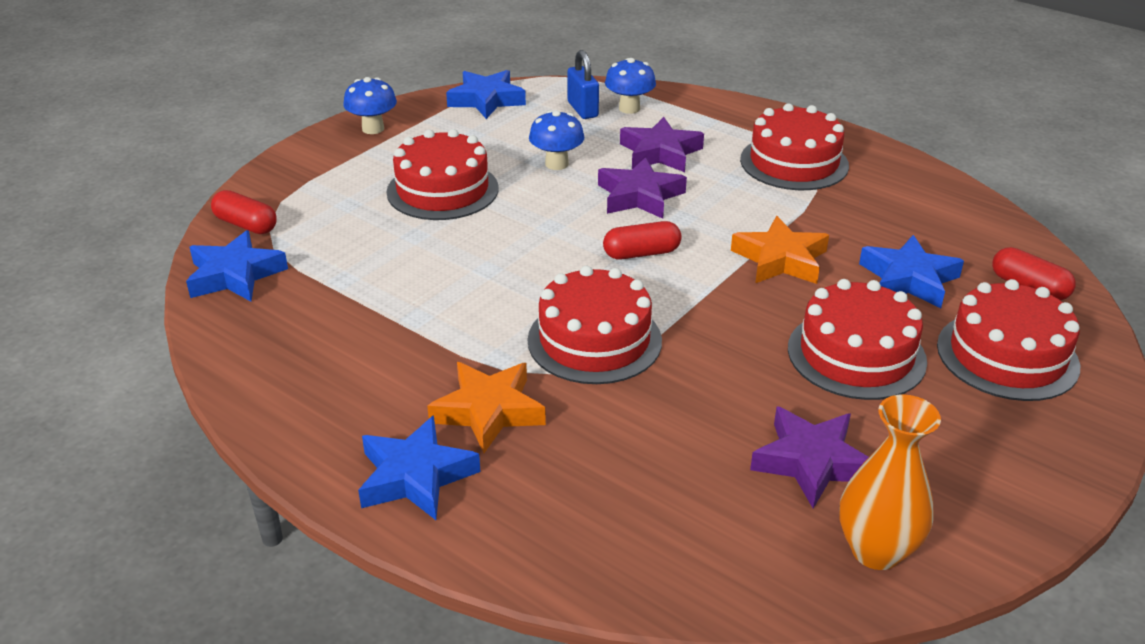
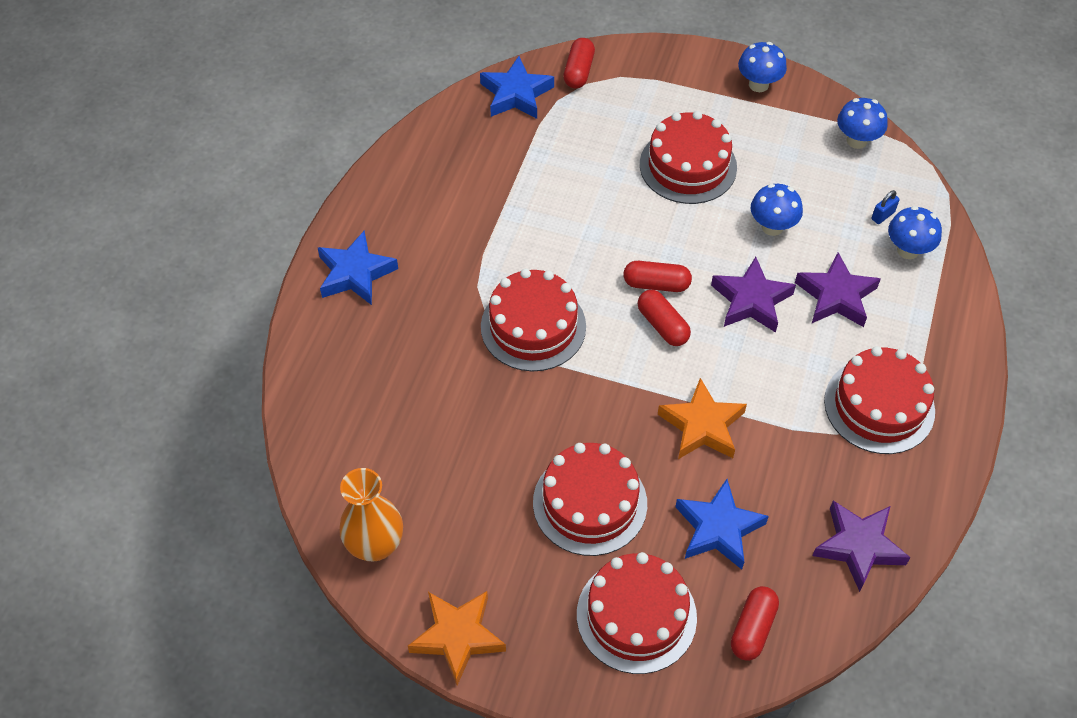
camera: 70 degrees right, 20 degrees up
orange star [427,362,546,453] -> orange star moved to [408,591,506,685]
blue star [446,70,526,119] -> blue mushroom [837,98,888,149]
blue padlock [567,50,599,119] -> blue padlock [872,190,900,224], size x0.58
purple star [750,407,869,509] -> purple star moved to [812,501,911,592]
none -> red capsule [623,261,692,292]

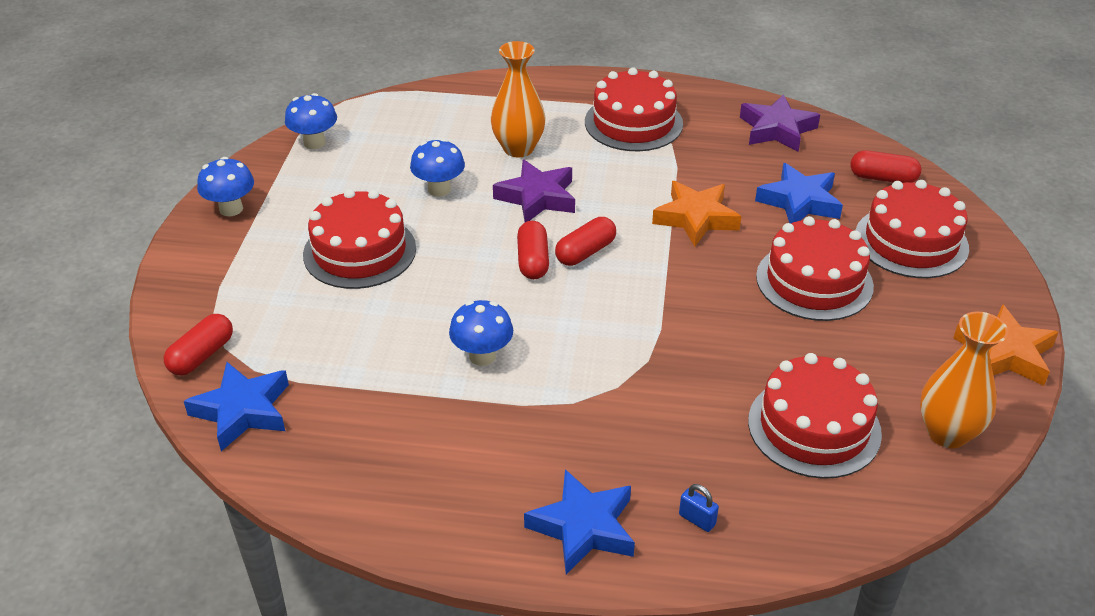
camera: 100 degrees left, 15 degrees down
red cake [481,269,586,371] -> red cake moved to [748,353,882,479]
red capsule [563,38,595,88] -> red capsule turned 60 degrees counterclockwise [164,314,233,375]
purple star [795,252,881,327] -> orange vase [491,41,545,157]
blue padlock [872,190,900,224] -> blue padlock moved to [679,484,719,532]
blue mushroom [888,206,942,259] -> blue mushroom moved to [449,300,513,366]

